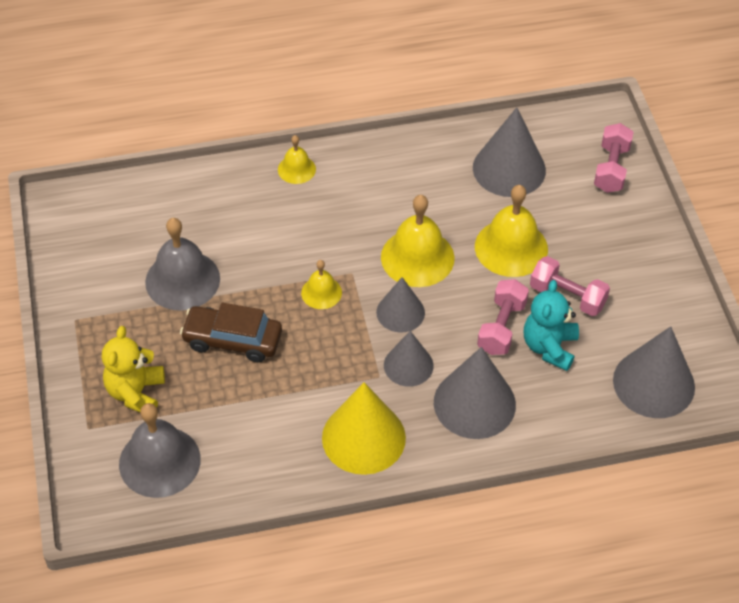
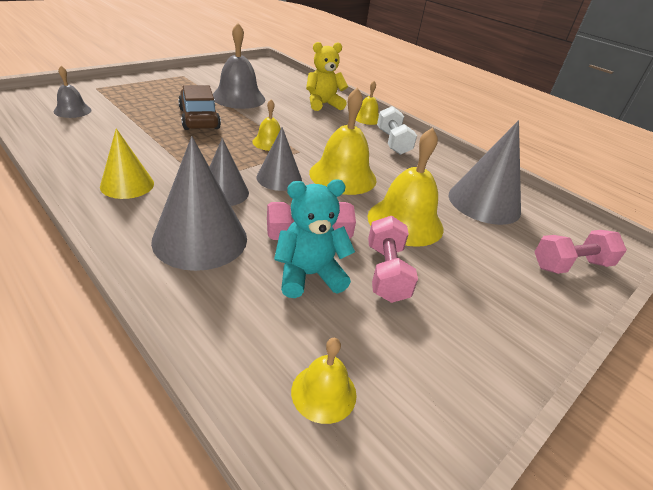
camera: 55 degrees right, 15 degrees down
yellow teddy bear [102,326,165,412] -> yellow teddy bear moved to [306,42,348,111]
grey bell [119,403,201,498] -> grey bell [54,66,91,118], size x0.54
yellow cone [322,382,406,475] -> yellow cone [100,128,154,199], size x0.62
grey cone [613,326,695,418] -> yellow bell [291,338,357,424]
none -> white dumbbell [377,106,417,155]

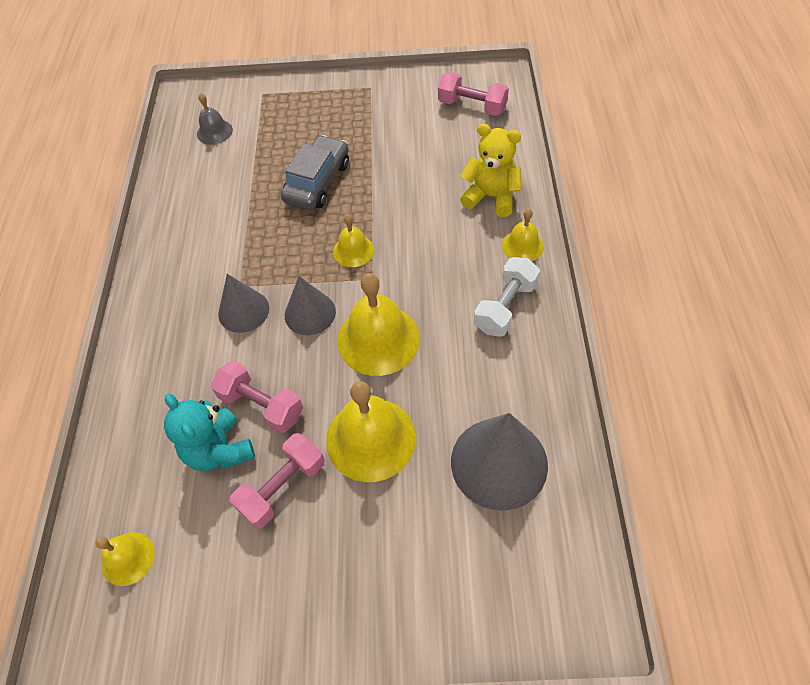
camera: 50 degrees right, 20 degrees up
yellow cone [100,128,154,199] -> none
grey cone [151,136,247,271] -> none
brown car [178,85,221,130] -> grey car [281,135,349,210]
grey bell [213,23,265,109] -> none
turquoise teddy bear [274,179,355,298] -> turquoise teddy bear turned 150 degrees counterclockwise [164,394,255,471]
pink dumbbell [535,230,627,274] -> pink dumbbell moved to [438,72,509,116]

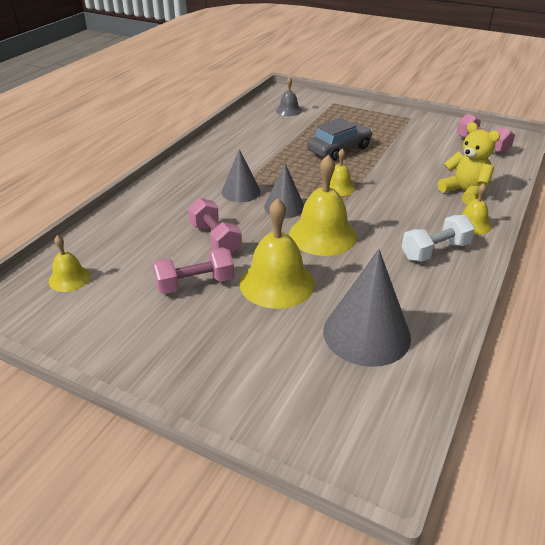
camera: 25 degrees right, 20 degrees down
turquoise teddy bear [164,394,255,471] -> none

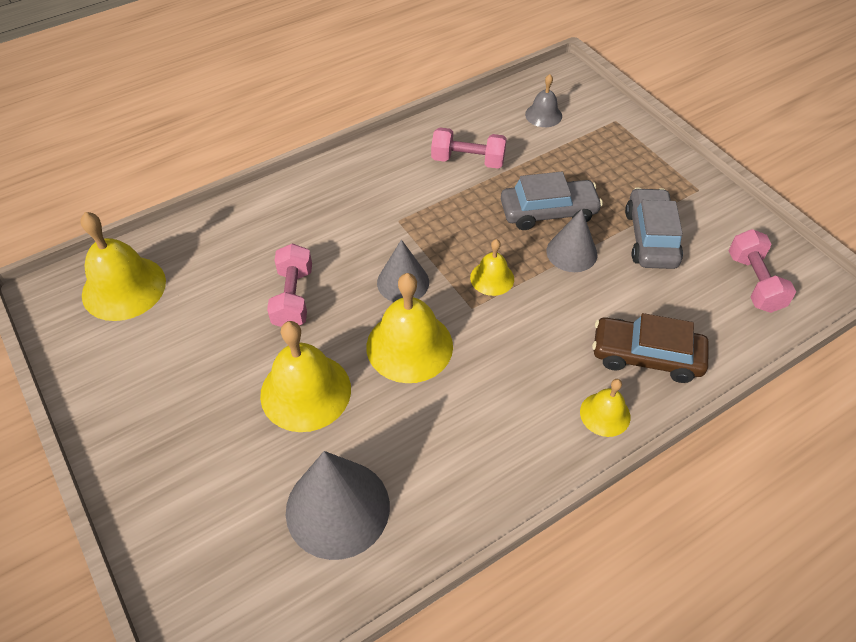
camera: 30 degrees right, 15 degrees up
yellow bell [49,235,91,292] -> yellow bell [81,212,166,321], size x1.84
pink dumbbell [153,247,234,294] -> pink dumbbell moved to [431,127,507,169]
grey cone [222,149,261,202] -> grey cone moved to [546,209,597,272]
white dumbbell [402,215,475,262] -> none
yellow teddy bear [438,122,500,205] -> brown car [592,313,709,383]
none -> grey car [625,188,683,269]

